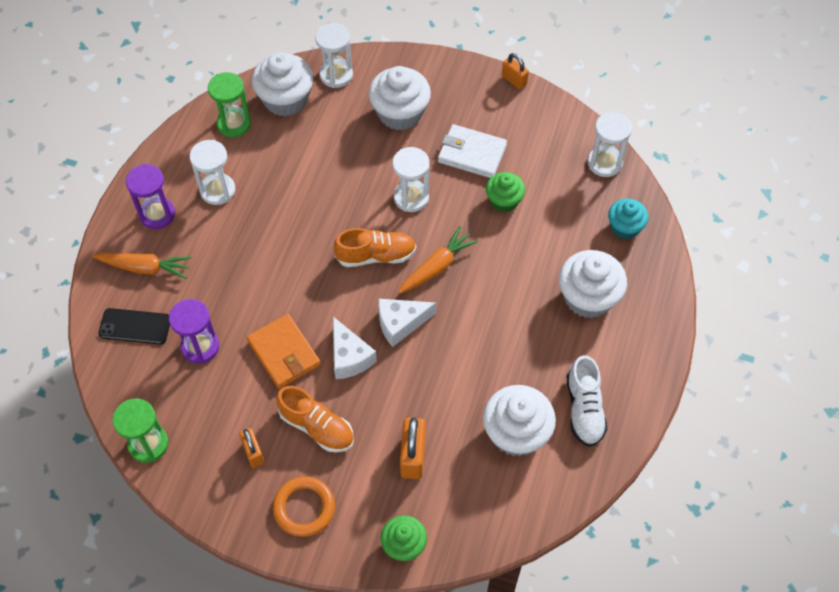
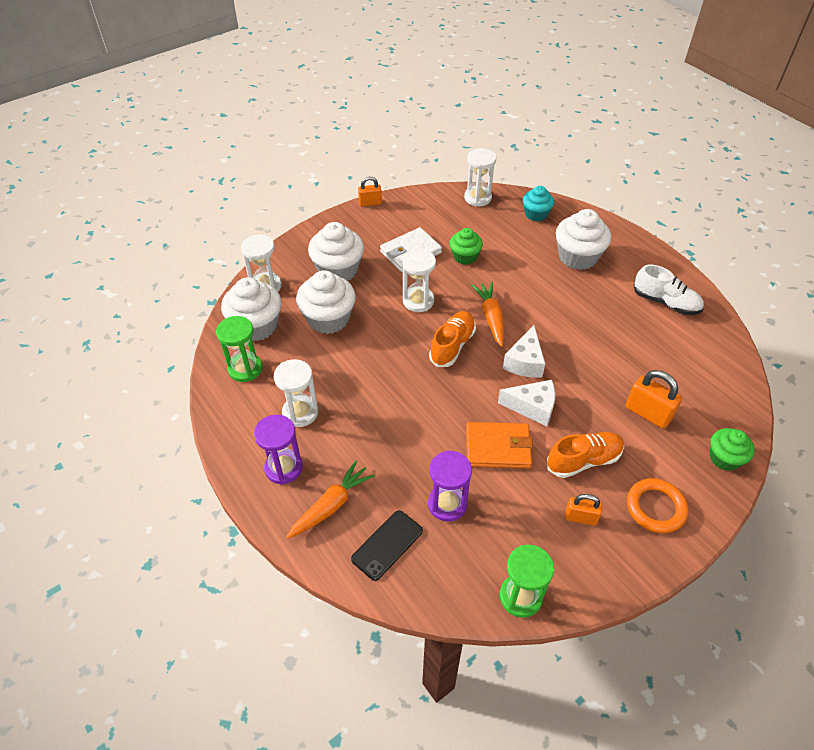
camera: 55 degrees left, 10 degrees down
white cupcake [483,385,556,457] -> white cupcake moved to [296,270,356,334]

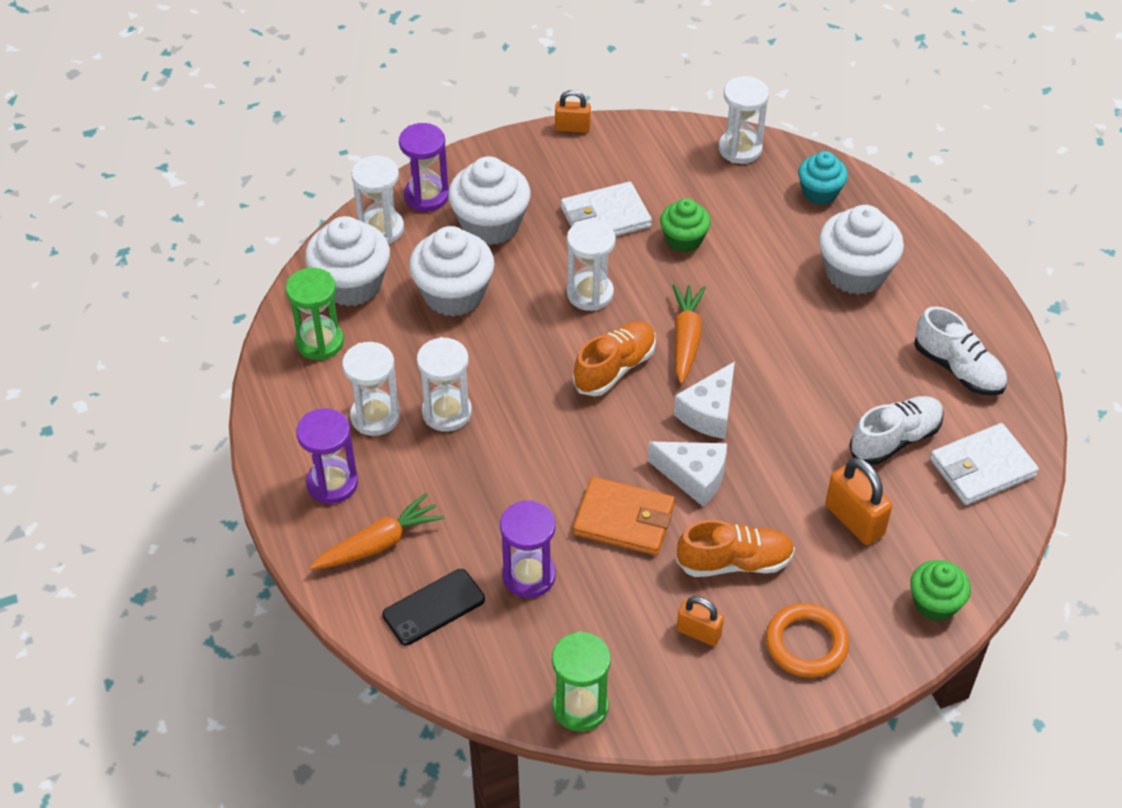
camera: 15 degrees right, 0 degrees up
none -> purple hourglass [399,123,449,212]
none -> white hourglass [417,337,472,432]
none -> white shoe [849,396,944,465]
none -> white wallet [930,423,1039,505]

